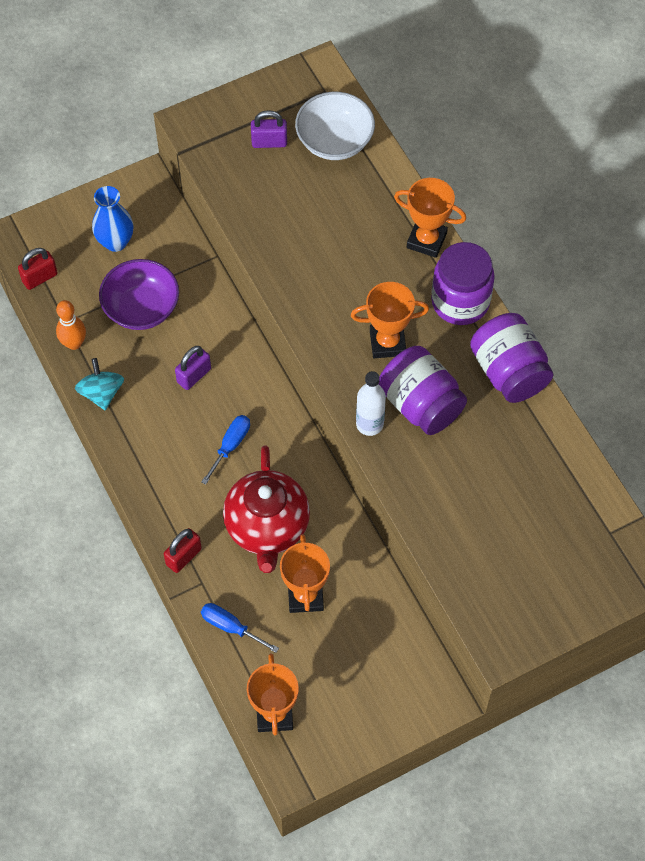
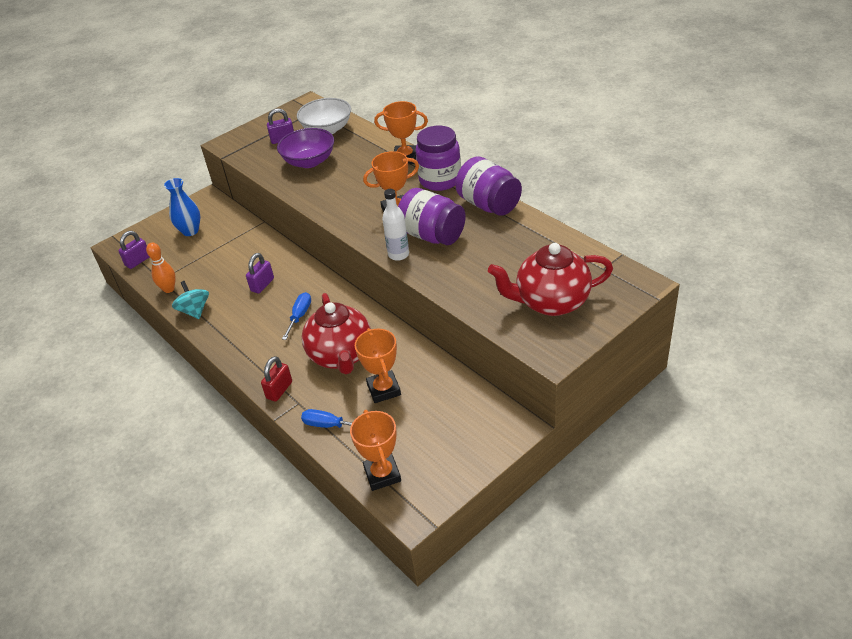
camera: 10 degrees left, 20 degrees down
red padlock [18,248,58,290] -> purple padlock [118,231,149,269]
purple bowl [99,259,179,330] -> purple bowl moved to [277,128,334,168]
none -> red teapot [488,243,613,316]

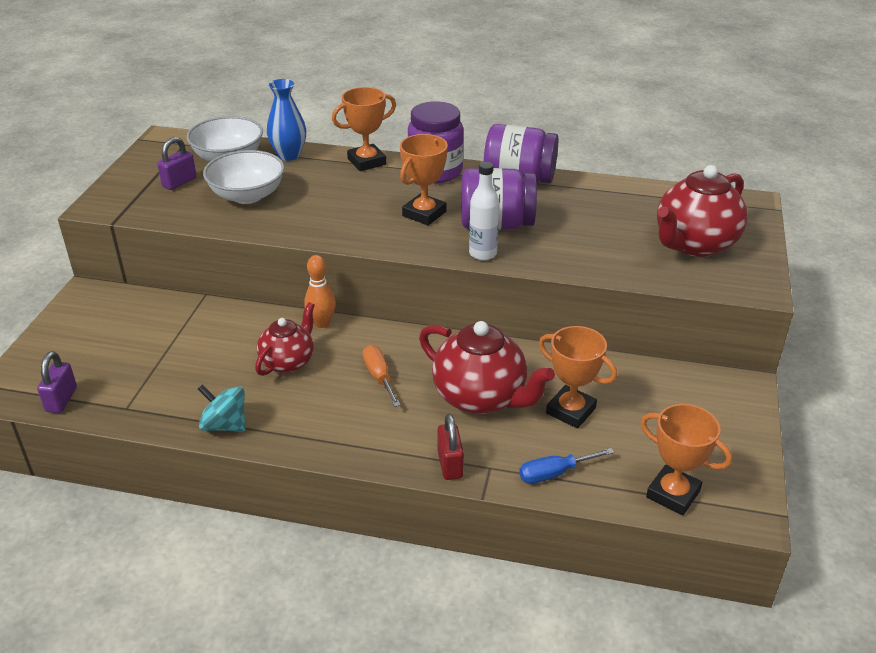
camera: 40 degrees left, 5 degrees down
orange bowling pin [146,243,176,293] -> orange bowling pin moved to [304,255,336,328]
blue vase [164,178,200,236] -> blue vase moved to [267,79,306,161]
purple padlock [246,253,274,294] -> red teapot [255,302,315,376]
purple bowl [277,128,334,168] -> white bowl [203,150,285,204]
blue screwdriver [282,292,311,340] -> orange screwdriver [363,345,400,407]

